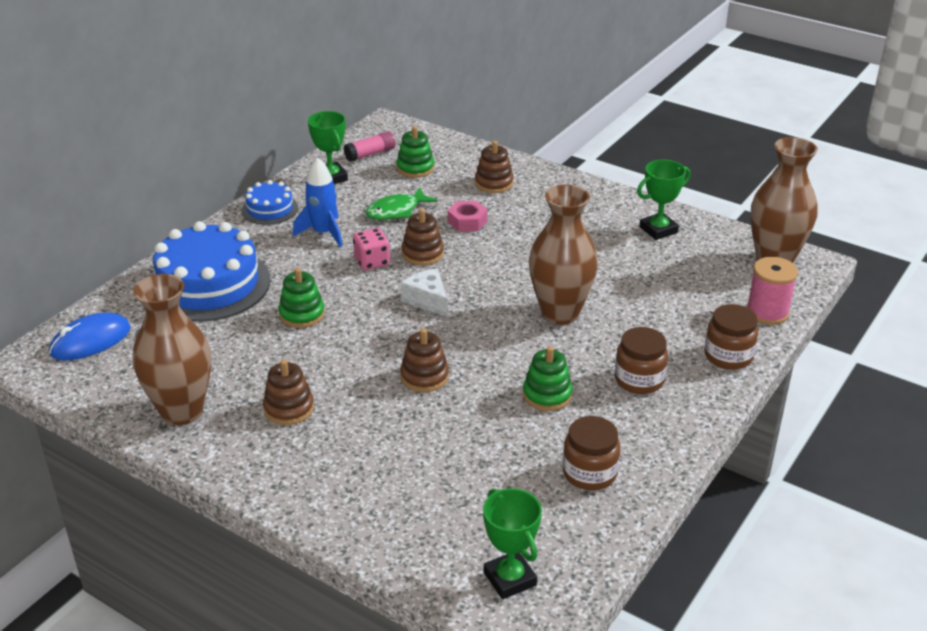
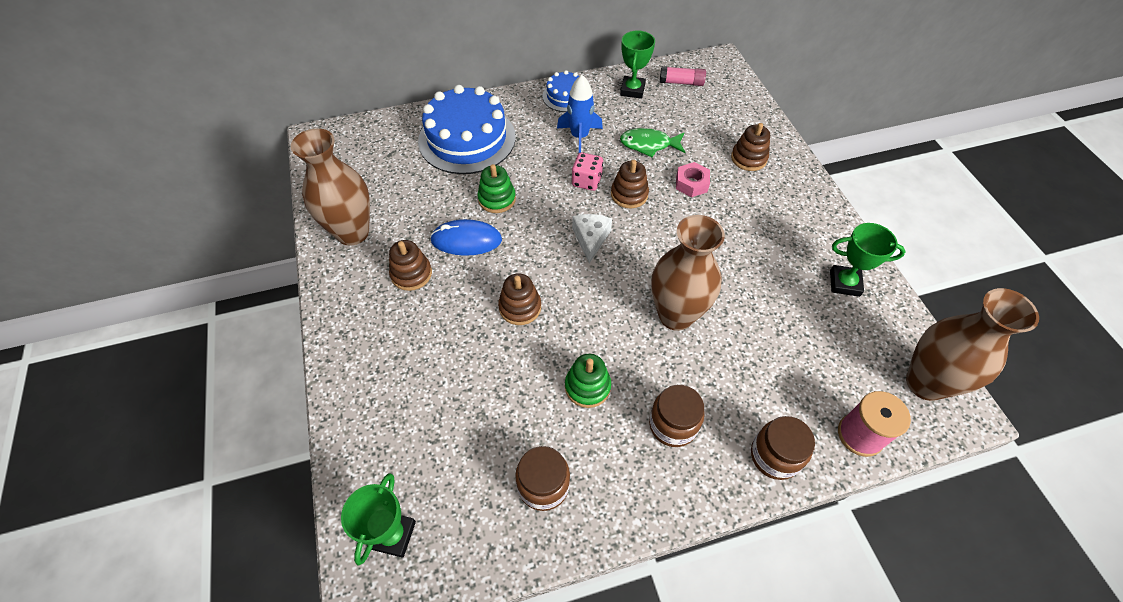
camera: 40 degrees right, 20 degrees up
blue mouse [49,312,131,360] -> blue mouse moved to [430,219,502,256]
green stacking toy [396,126,435,178] -> none

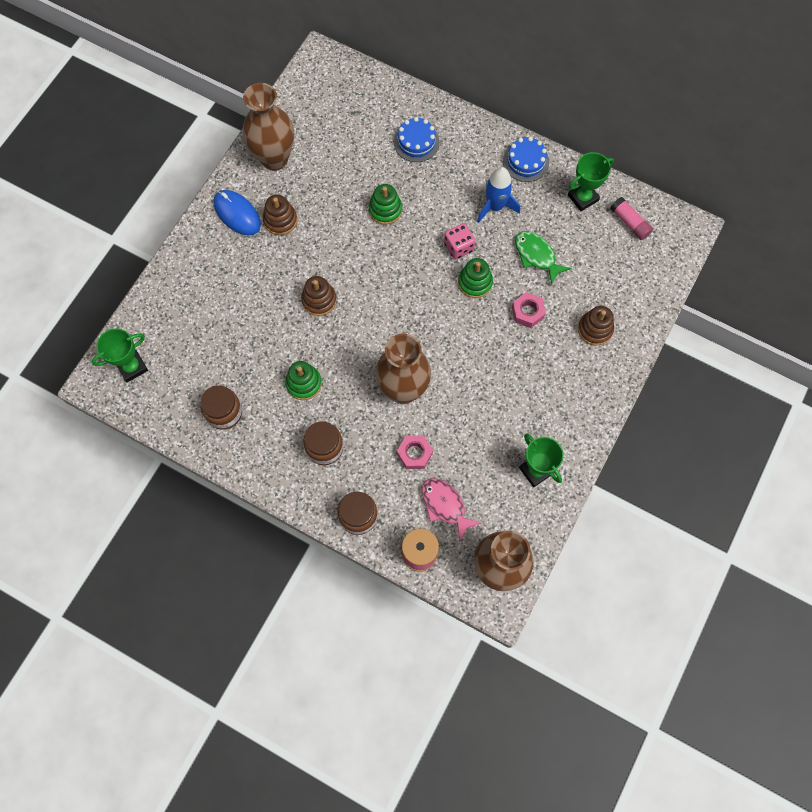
camera: 45 degrees right, 15 degrees up
blue cake [418,85,516,174] -> blue cake [394,117,440,162], size x0.50
blue mouse [430,219,502,256] -> blue mouse moved to [214,190,261,235]
white cheese [572,214,612,264] -> none
brown stacking toy [611,160,649,208] -> green stacking toy [458,258,493,298]
none -> pink nut [397,435,433,469]
none -> pink fish [422,478,481,541]

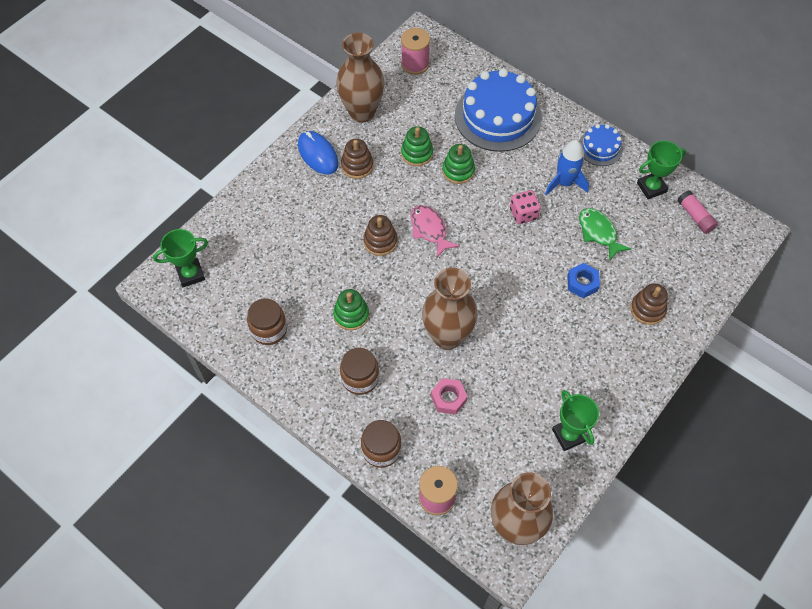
camera: 10 degrees right, 10 degrees down
blue cake [394,117,440,162] -> blue cake [455,69,542,152], size x1.99
pink fish [422,478,481,541] -> pink fish moved to [411,205,459,257]
green stacking toy [458,258,493,298] -> green stacking toy moved to [401,126,433,166]
pink nut [512,292,546,328] -> blue nut [567,263,600,298]
none -> pink spool [401,28,430,75]

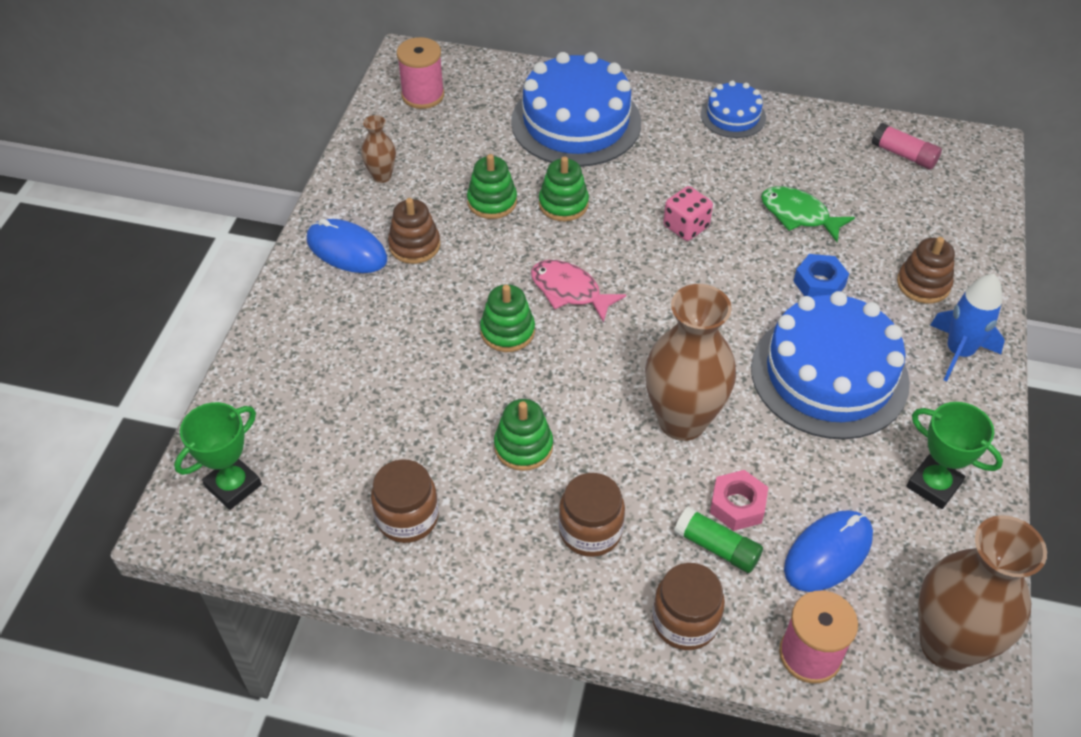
camera: 25 degrees left, 10 degrees down
brown vase [336,33,385,123] -> brown vase [361,115,396,183], size x0.47
brown stacking toy [363,215,398,256] -> green stacking toy [480,284,535,352]
blue rocket [545,140,589,195] -> blue rocket moved to [930,274,1005,381]
green trophy [637,141,686,199] -> none
none -> green glue stick [674,506,763,573]
none -> blue cake [751,291,910,439]
none -> blue mouse [784,510,873,592]

